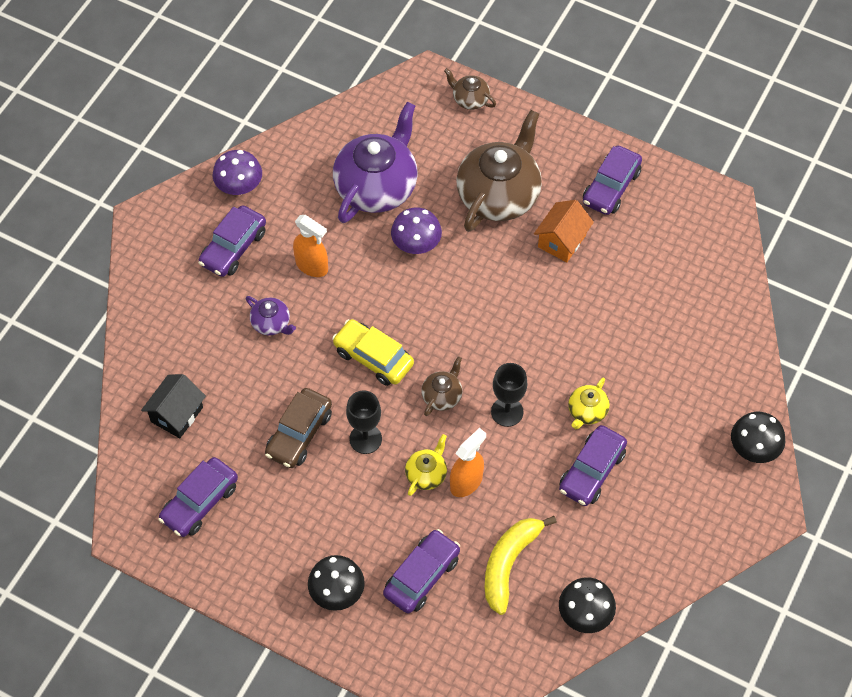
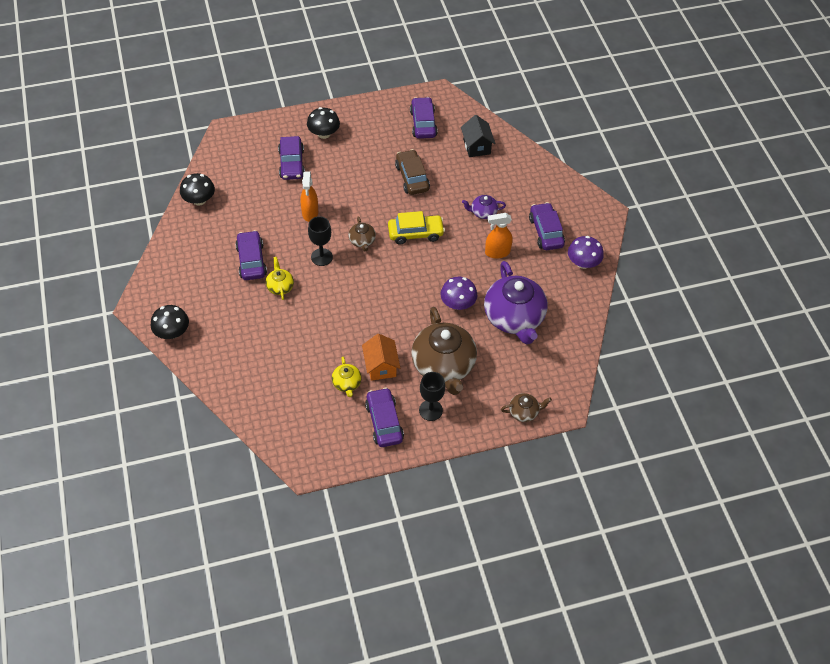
camera: 135 degrees right, 5 degrees down
black goblet [346,391,382,454] -> black goblet moved to [419,372,445,421]
yellow teapot [405,434,447,496] -> yellow teapot moved to [332,357,362,397]
yellow banana [484,516,557,615] -> none

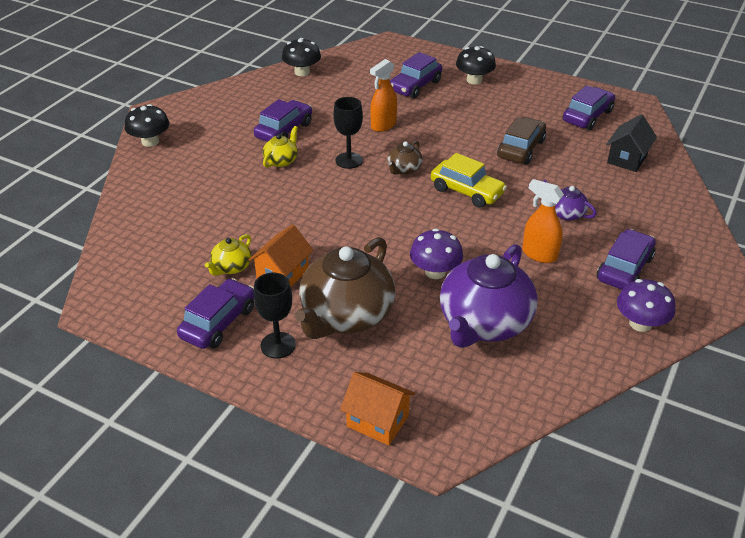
camera: 45 degrees right, 15 degrees down
brown teapot [501,393,552,422] -> orange house [340,372,415,445]

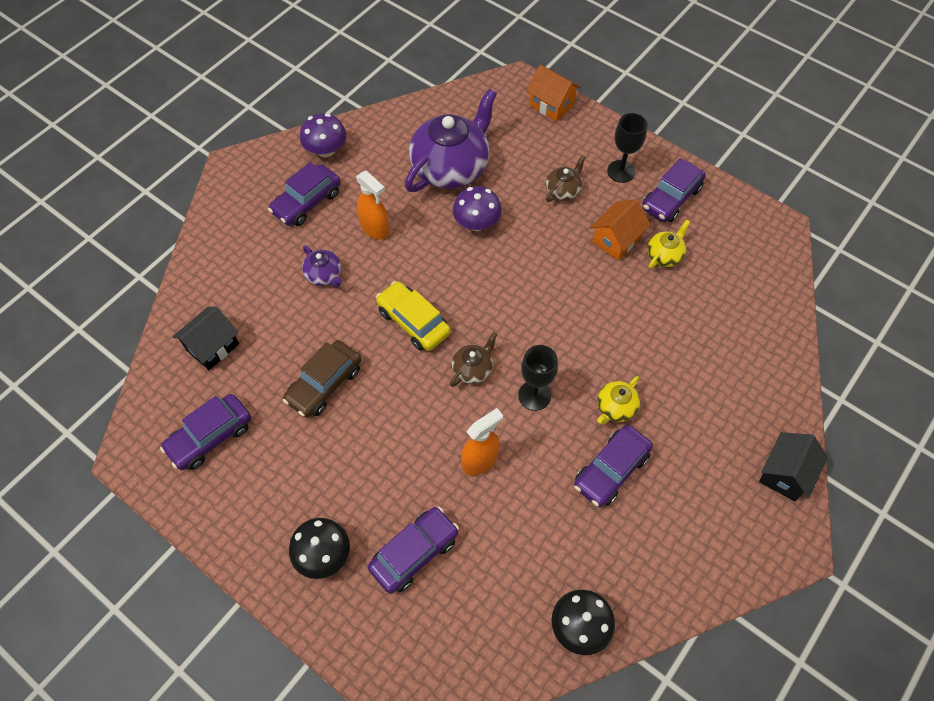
camera: 170 degrees left, 20 degrees up
black mushroom [125,104,169,147] -> black house [759,432,828,501]
brown teapot [295,237,395,339] -> brown teapot [546,155,586,202], size x0.46

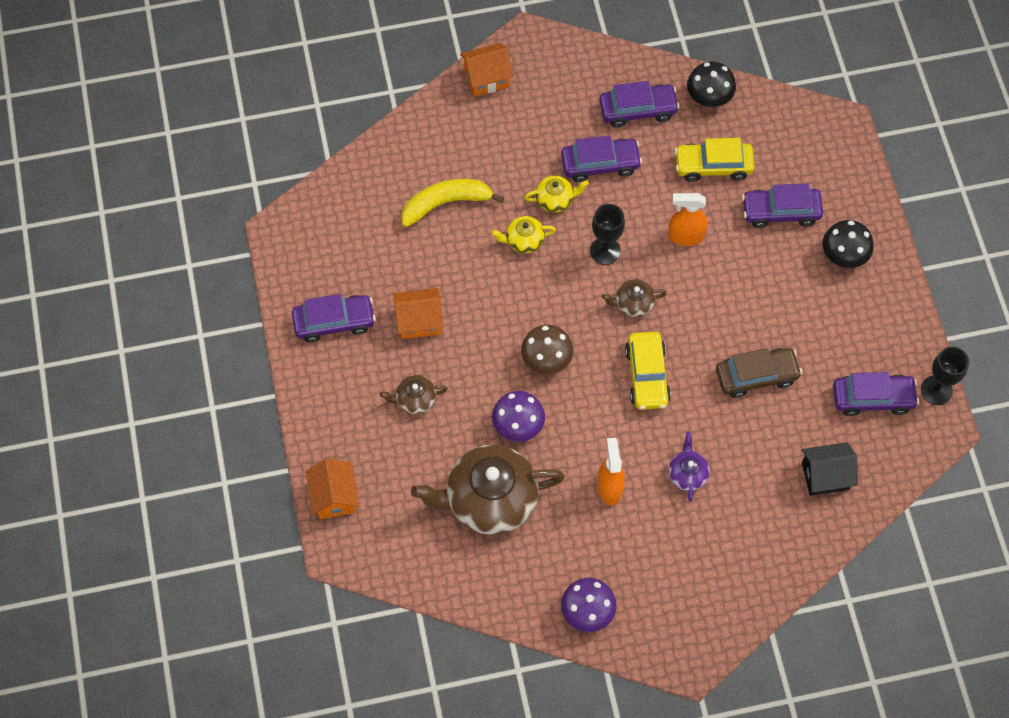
camera: 140 degrees left, 5 degrees up
purple car [268,162,340,226] -> purple car moved to [599,81,680,128]
purple teapot [405,89,497,192] -> brown teapot [411,445,565,535]
black goblet [607,113,647,183] -> black goblet moved to [921,347,969,405]
yellow teapot [647,220,690,269] -> yellow teapot moved to [491,216,556,253]
black house [759,432,828,501] -> orange house [460,43,513,96]
none -> yellow banana [401,179,505,227]
none -> brown mushroom [521,325,573,374]
none -> yellow car [675,138,755,182]

